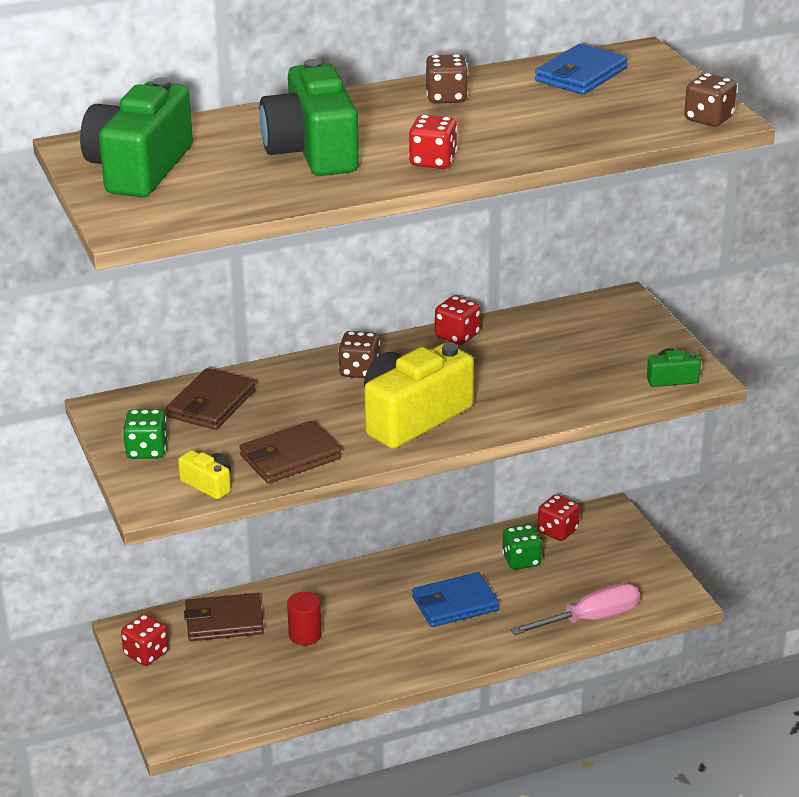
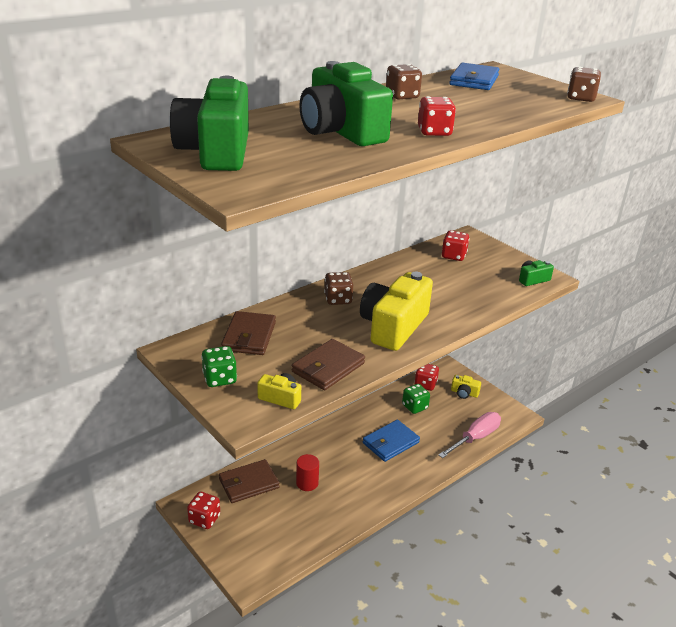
camera: 20 degrees left, 0 degrees up
red dice [435,296,480,345] -> red dice moved to [442,230,470,261]
none -> yellow camera [451,375,481,399]

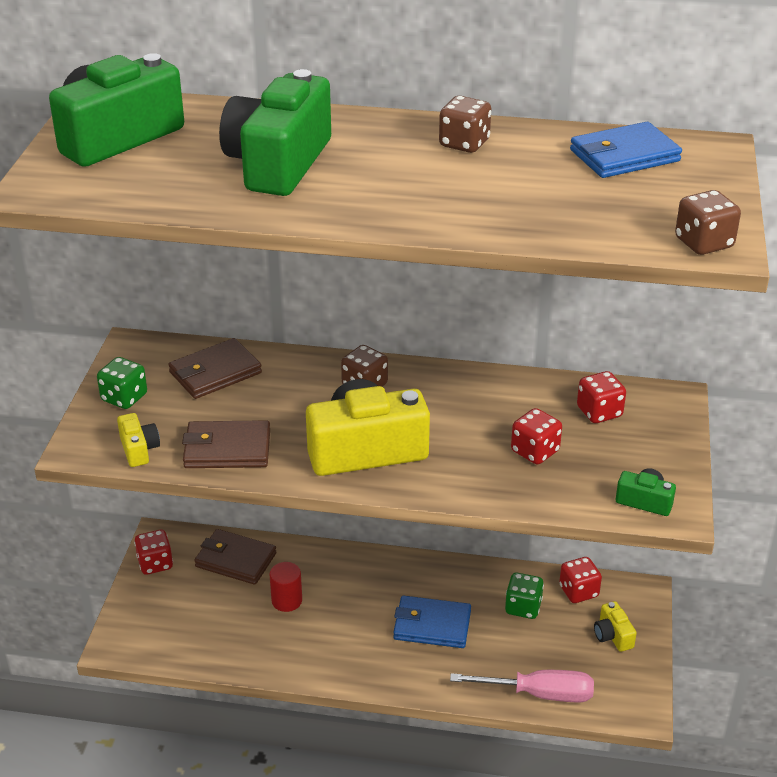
camera: 50 degrees right, 5 degrees up
red dice [418,96,456,136] -> red dice moved to [511,408,562,464]

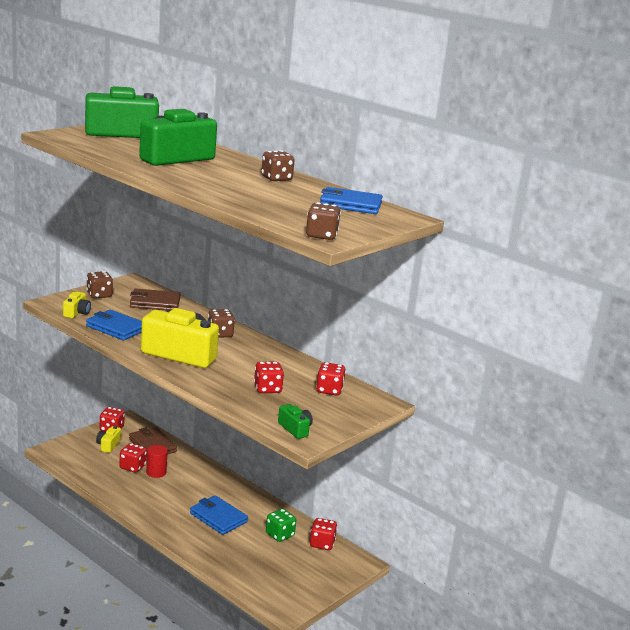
camera: 30 degrees right, 15 degrees down
green dice [97,357,147,409] -> brown dice [86,271,113,299]
brown wallet [182,420,270,468] -> blue wallet [86,310,142,340]
pink screwdriver [450,670,594,703] -> none
yellow camera [594,601,637,652] -> yellow camera moved to [96,426,121,453]
none -> red dice [119,443,147,473]

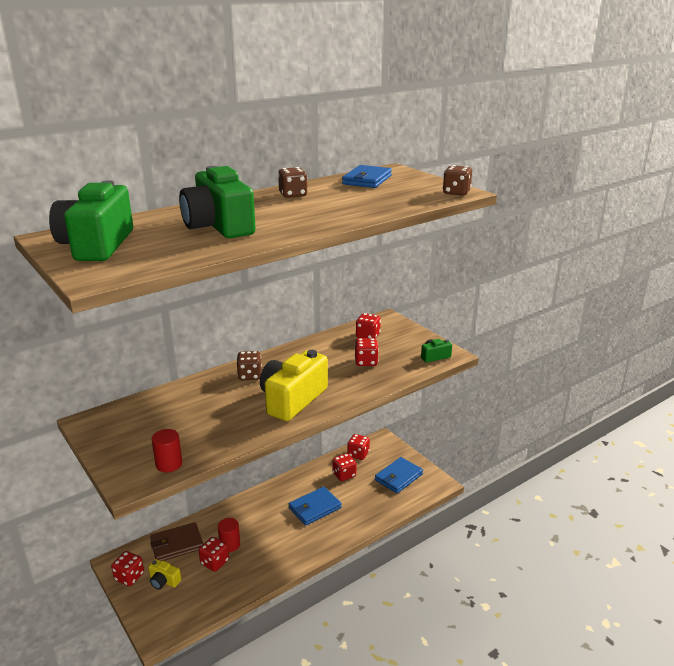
camera: 75 degrees left, 5 degrees up
yellow camera [63,292,91,318] -> red cylinder [152,429,182,472]
brown dice [86,271,113,299] -> none
blue wallet [86,310,142,340] -> blue wallet moved to [375,457,423,493]
brown wallet [130,289,180,311] -> none
green dice [266,509,296,542] -> red dice [332,454,356,481]

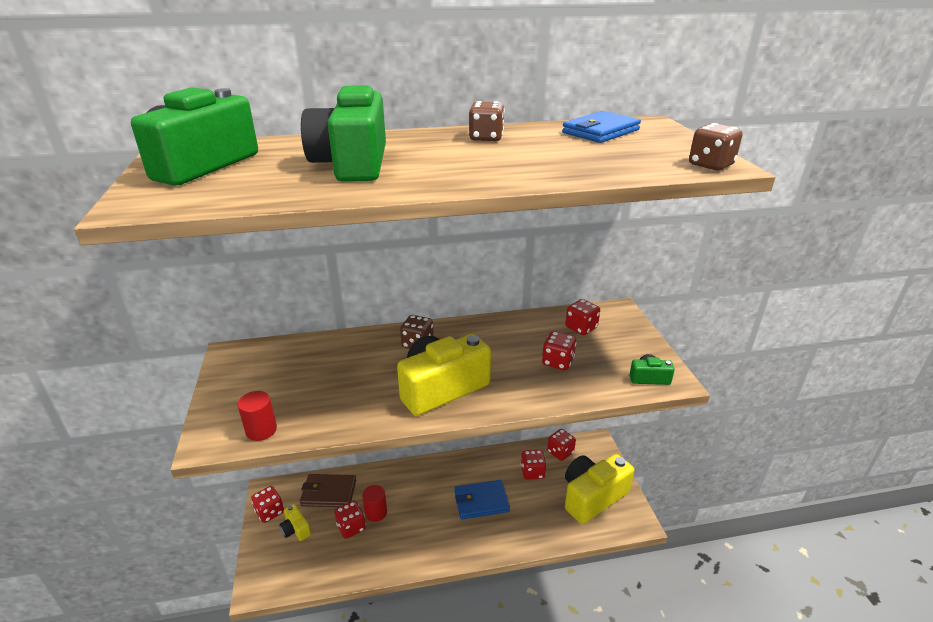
camera: 25 degrees right, 5 degrees up
blue wallet [375,457,423,493] -> yellow camera [565,454,634,524]

